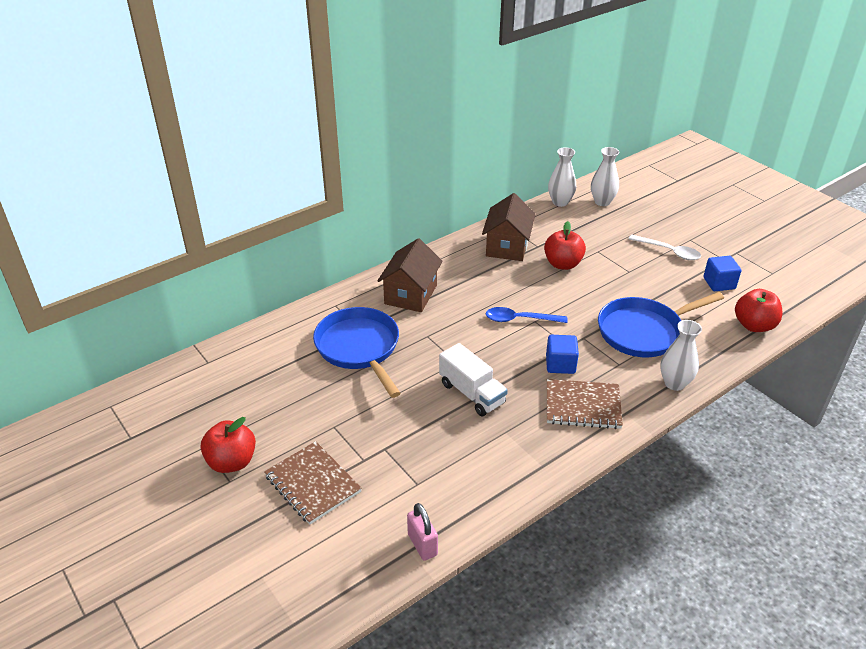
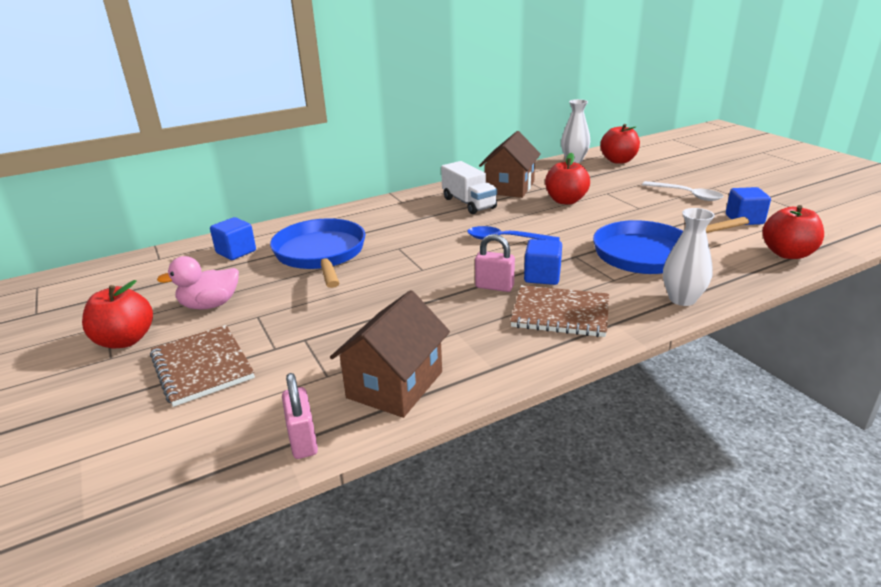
camera: 10 degrees right, 10 degrees down
brown house [377,238,443,312] -> brown house moved to [330,290,450,418]
white truck [439,343,508,416] -> white truck moved to [441,161,497,214]
white vase [591,147,619,206] -> red apple [600,124,640,164]
none -> pink duck [157,256,239,309]
none -> blue cube [210,217,256,260]
none -> pink padlock [475,234,515,292]

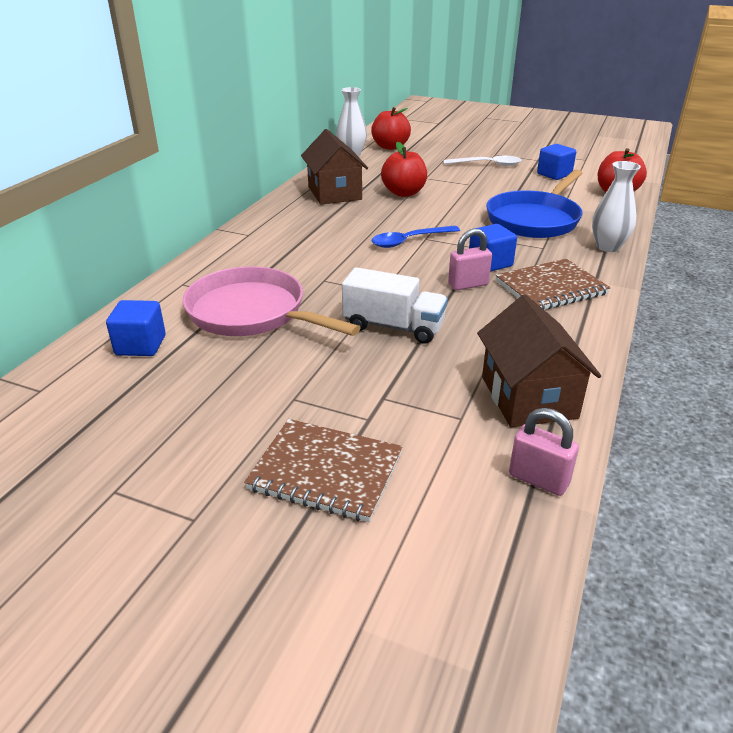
camera: 40 degrees left, 5 degrees up
red apple [82,280,153,348] -> none
pink duck [157,256,239,309] -> none
blue pan [270,218,366,288] -> pink pan [182,266,361,336]
white truck [441,161,497,214] -> white truck moved to [342,267,448,344]

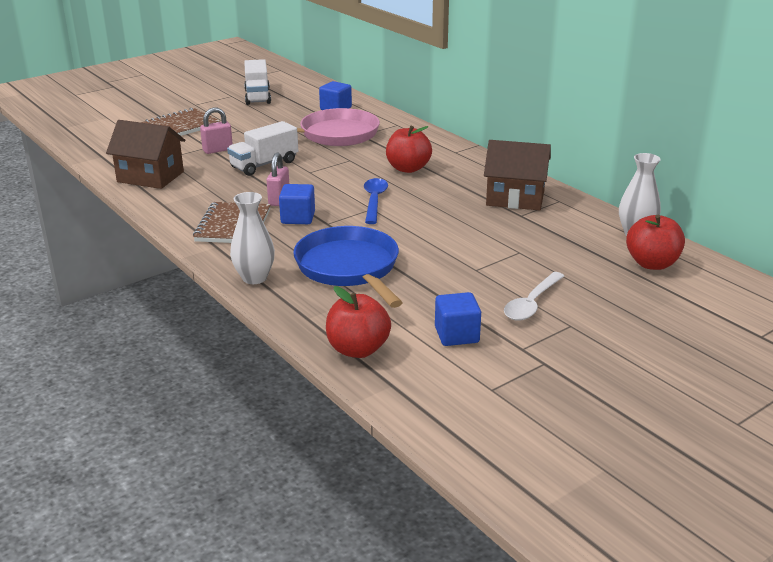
camera: 120 degrees right, 5 degrees down
red apple [381,142,427,197] -> red apple moved to [386,126,432,173]
pink padlock [509,408,579,496] -> pink padlock moved to [200,107,233,154]
none -> white truck [244,59,271,105]

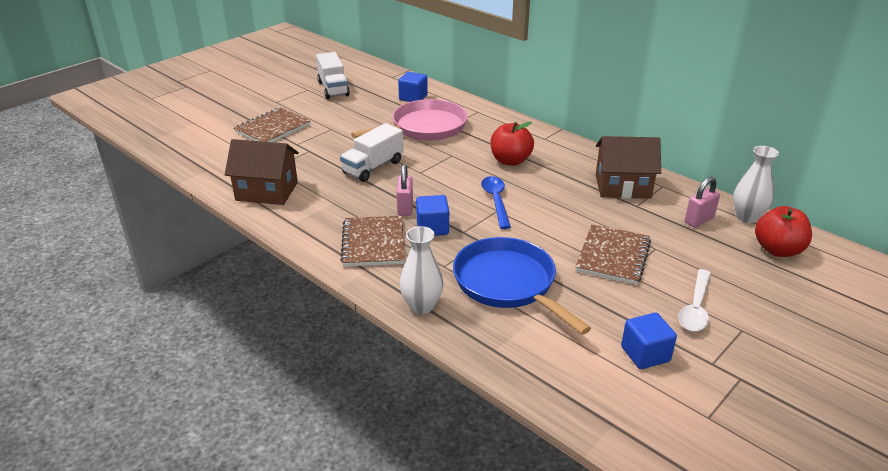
camera: 10 degrees left, 5 degrees up
pink padlock [200,107,233,154] -> pink padlock moved to [685,177,720,227]
red apple [326,286,391,358] -> none
none -> brown notebook [575,224,651,285]

